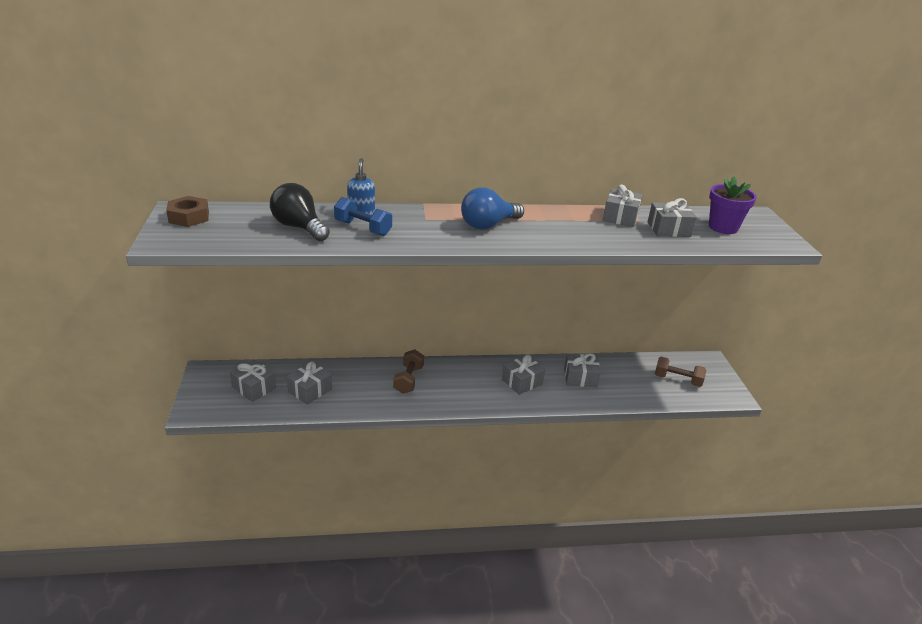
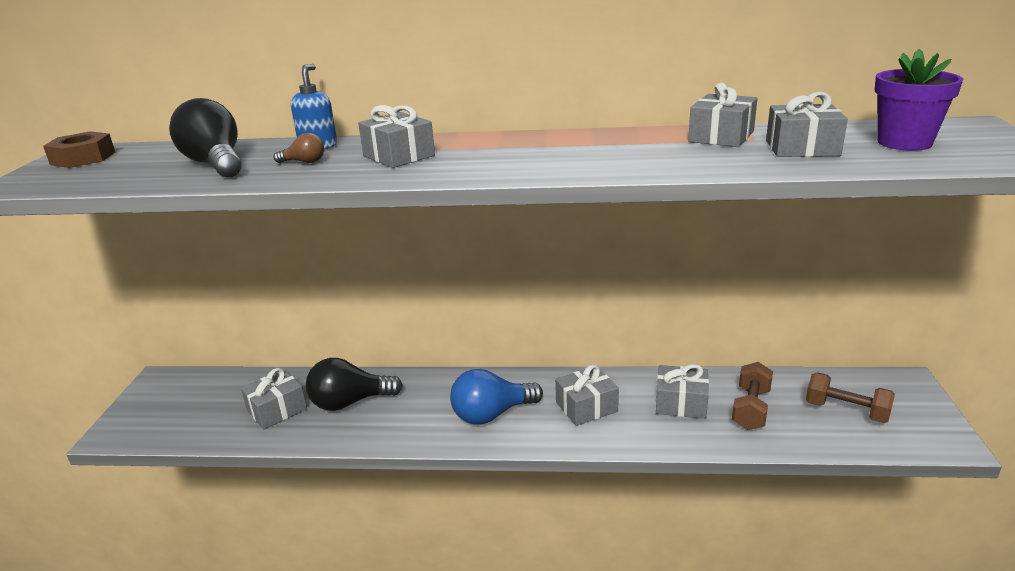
camera: 15 degrees right, 5 degrees down
grey gift [230,359,276,402] -> grey gift moved to [358,105,435,168]
blue dumbbell [334,197,392,236] -> brown light bulb [274,133,324,163]
brown dumbbell [393,349,424,394] -> brown dumbbell moved to [732,362,773,430]
blue light bulb [461,187,524,230] -> blue light bulb moved to [450,369,543,425]
none -> black light bulb [306,358,403,411]

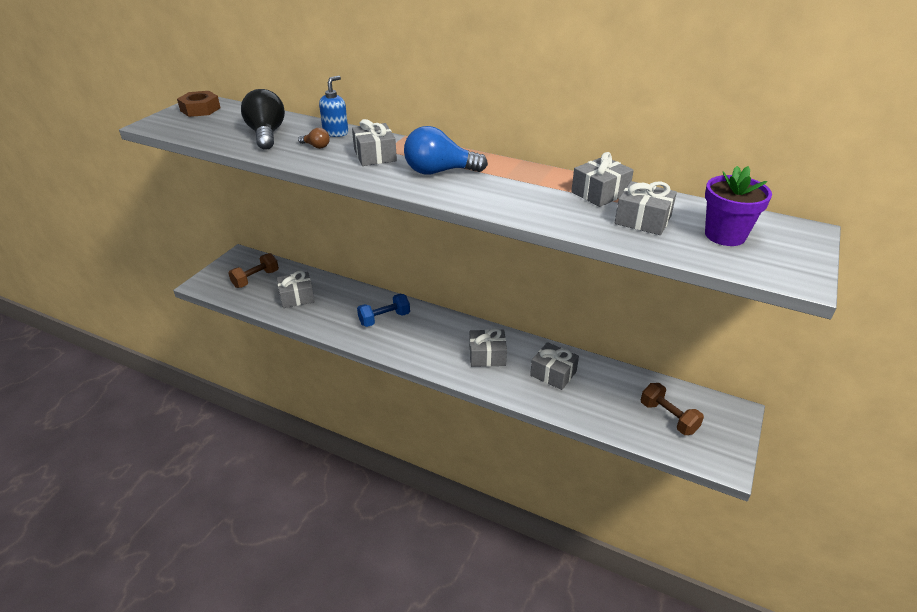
camera: 20 degrees right, 10 degrees up
black light bulb [306,358,403,411] -> none
blue light bulb [450,369,543,425] -> blue light bulb moved to [404,126,488,175]
brown dumbbell [732,362,773,430] -> brown dumbbell moved to [228,253,279,288]
none -> blue dumbbell [357,294,410,327]

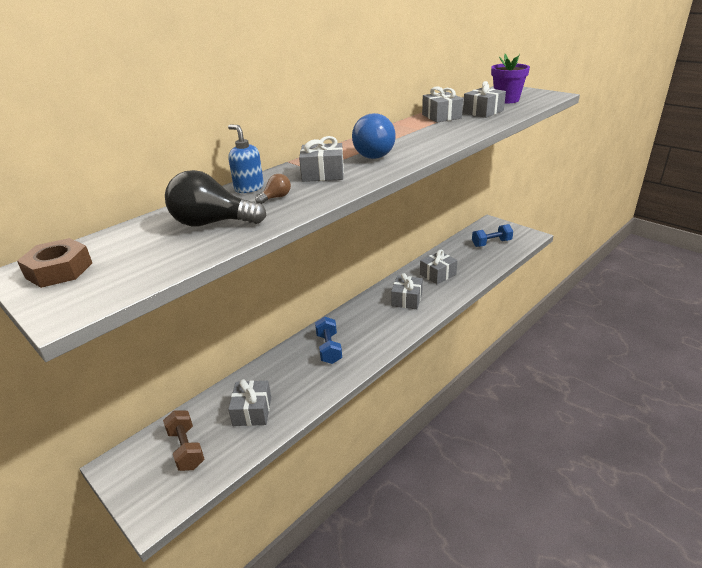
camera: 70 degrees left, 5 degrees down
brown dumbbell [641,383,704,435] -> blue dumbbell [472,224,513,247]

